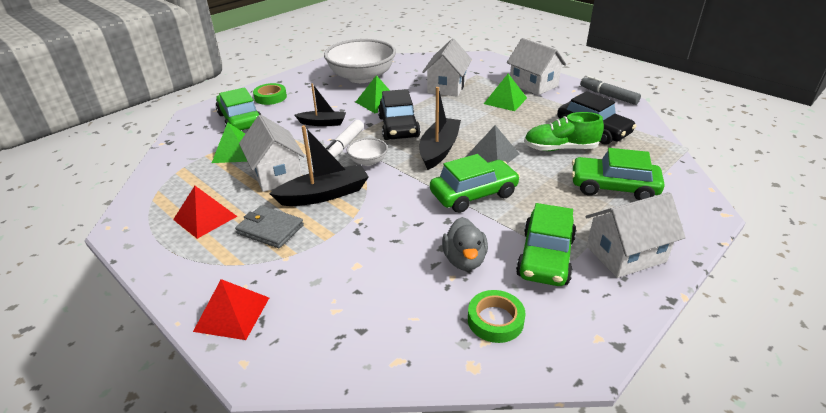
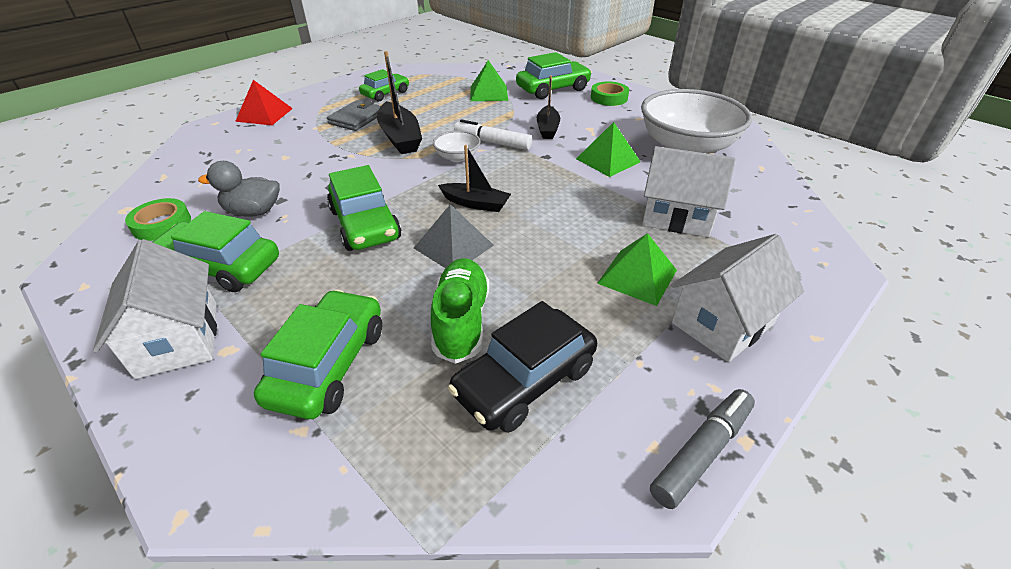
camera: 90 degrees right, 5 degrees up
red pyramid [173,186,237,239] -> green car [359,69,409,102]
white house [239,115,305,192] -> none
black car [378,89,421,140] -> none
black boat [420,87,461,170] -> black boat [438,145,511,212], size x0.65

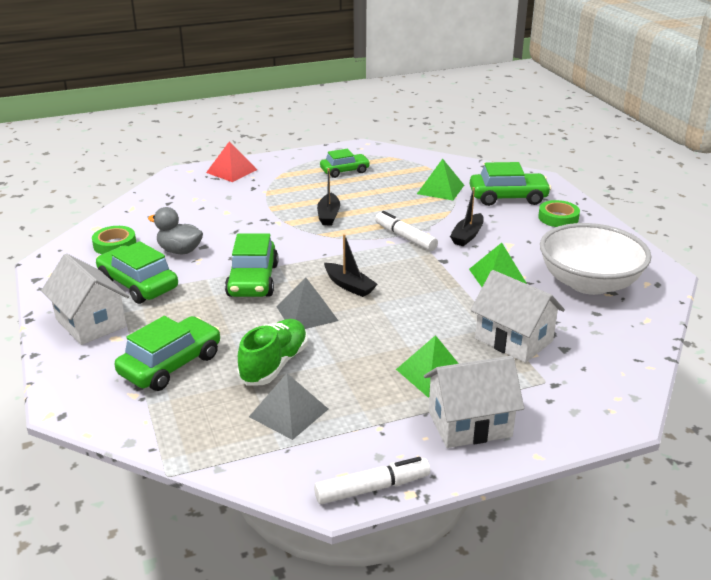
camera: 25 degrees right, 10 degrees down
white house [93,239,217,379] -> white house turned 45 degrees counterclockwise [41,254,129,345]
grey wallet [327,100,381,131] -> none
black boat [377,51,422,154] -> black boat [317,168,340,225], size x0.65
white bowl [433,130,481,162] -> none
black car [448,301,597,433] -> grey pyramid [249,373,328,440]
grey marker [650,389,755,509] -> white marker [314,457,430,504]

